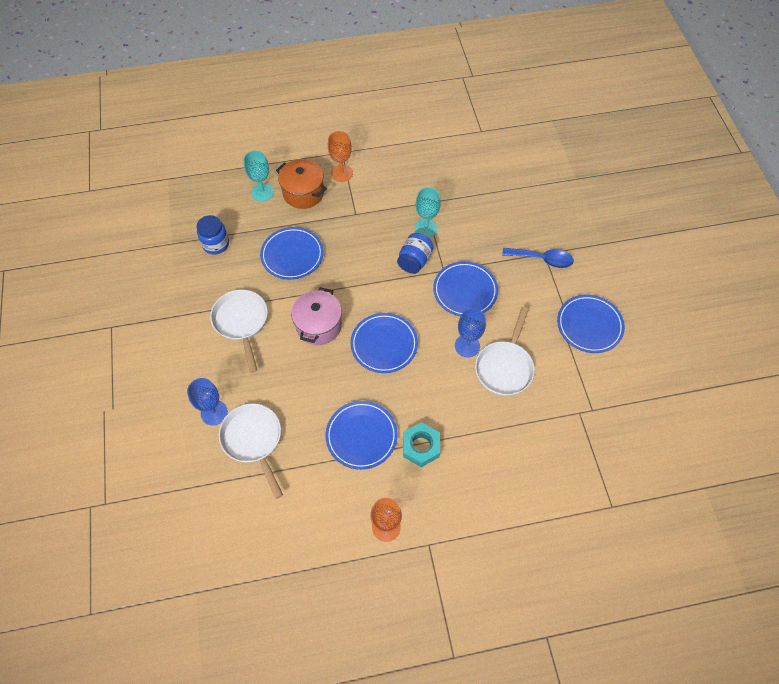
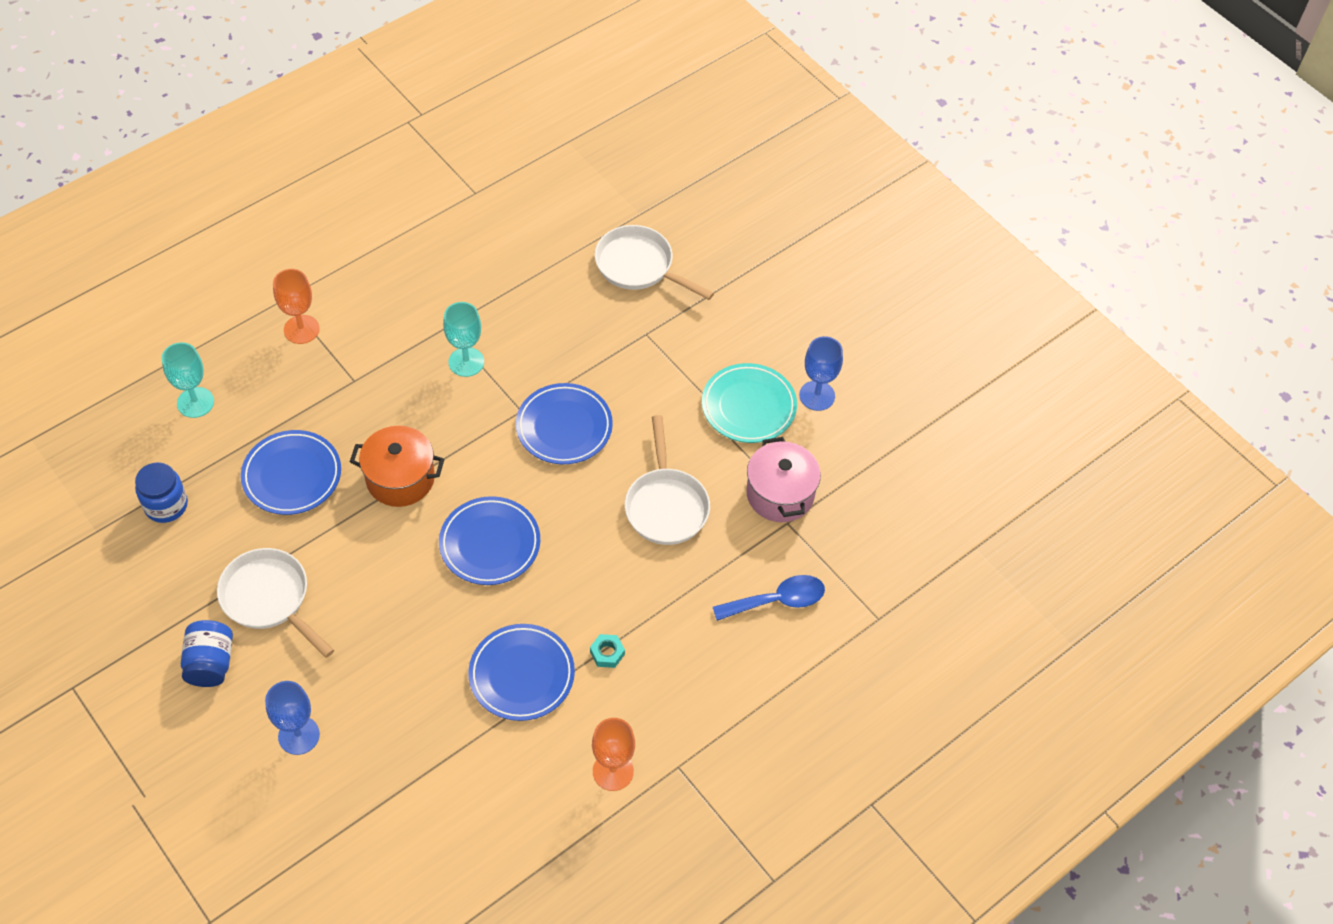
camera: 30 degrees left, 5 degrees down
white pan [219,403,283,499] -> white pan moved to [595,225,714,300]
orange pot [276,159,327,209] -> orange pot moved to [350,426,444,507]
pink pot [291,287,342,345] -> pink pot moved to [746,437,821,522]
blue jar [397,233,434,274] -> blue jar moved to [181,620,233,687]
turquoise nut [403,422,440,467] -> turquoise nut [590,634,625,668], size x0.57
blue goblet [455,308,486,357] -> blue goblet moved to [799,336,843,411]
blue spoon [502,248,574,268] -> blue spoon moved to [713,575,825,621]
blue plate [557,295,625,353] -> turquoise plate [702,363,797,443]

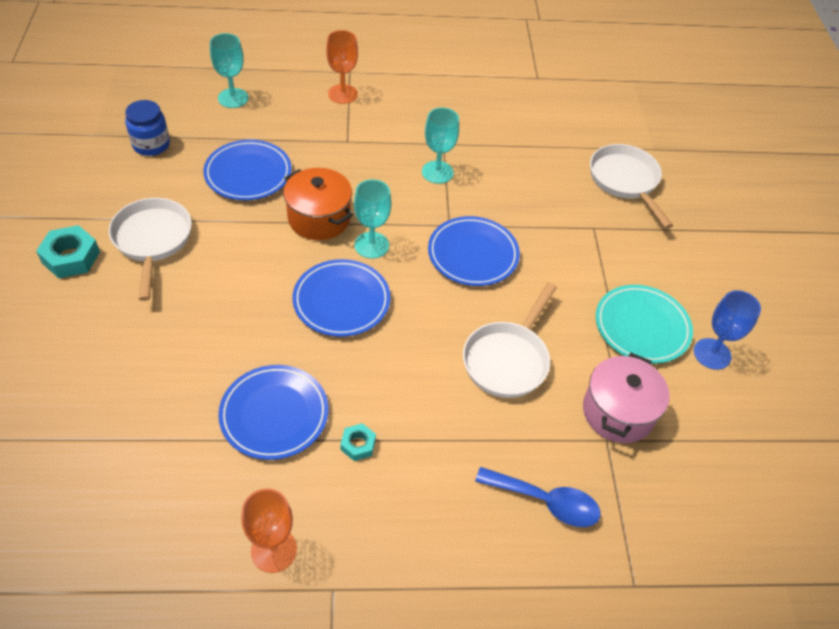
camera: 35 degrees right, 5 degrees down
blue jar [181,620,233,687] -> turquoise nut [36,225,100,278]
blue goblet [265,681,320,755] -> none
none -> turquoise goblet [354,179,392,259]

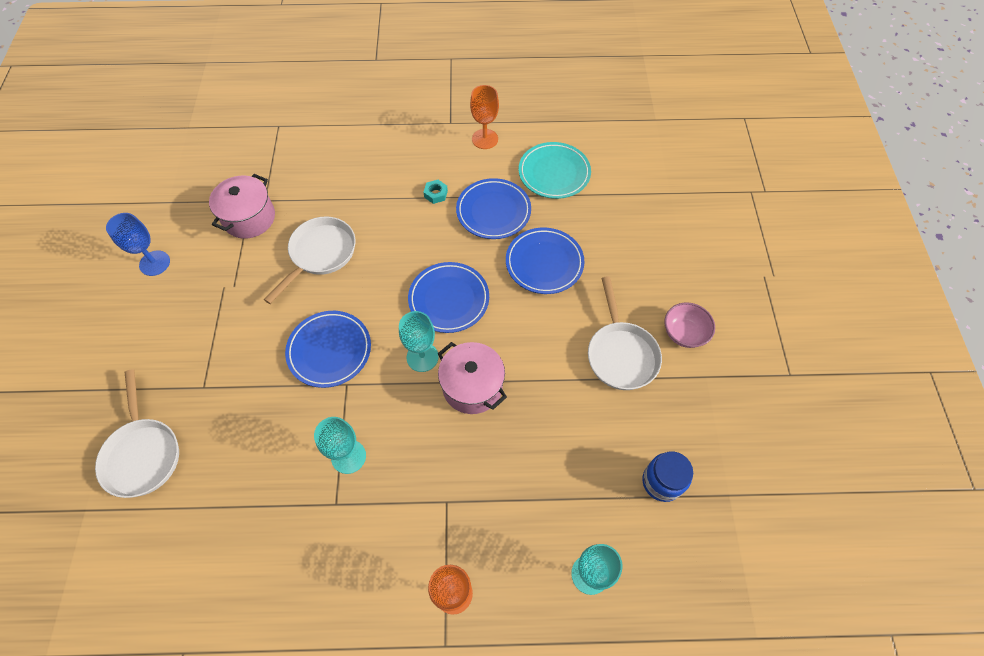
camera: 175 degrees left, 10 degrees up
turquoise nut [36,225,100,278] -> pink bowl [665,302,715,348]
blue plate [203,140,292,200] -> blue plate moved to [506,228,584,294]
orange pot [283,168,353,240] -> pink pot [437,342,507,414]
blue spoon [475,467,601,527] -> none
turquoise plate [596,285,693,364] -> turquoise plate moved to [519,142,591,199]

